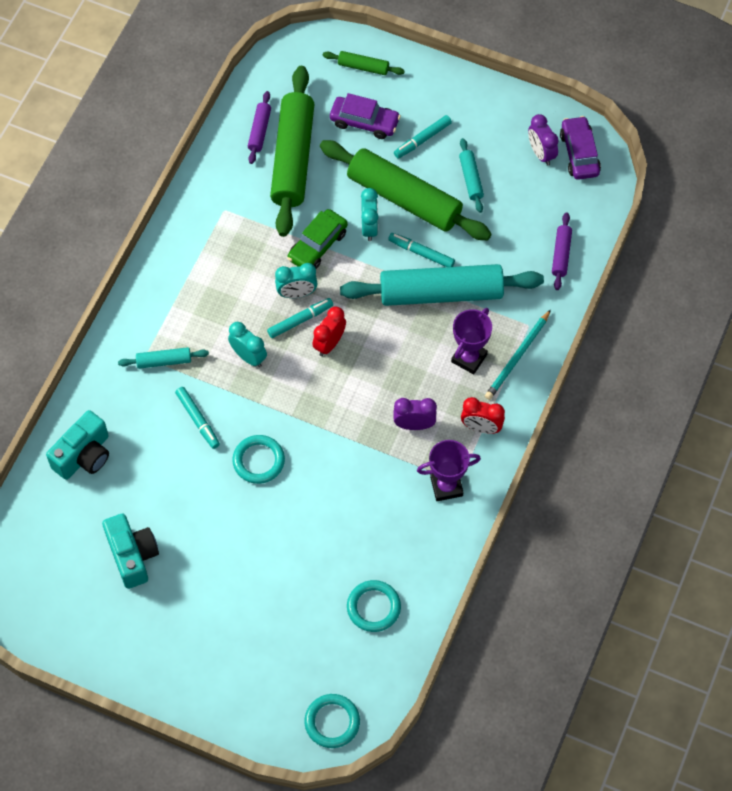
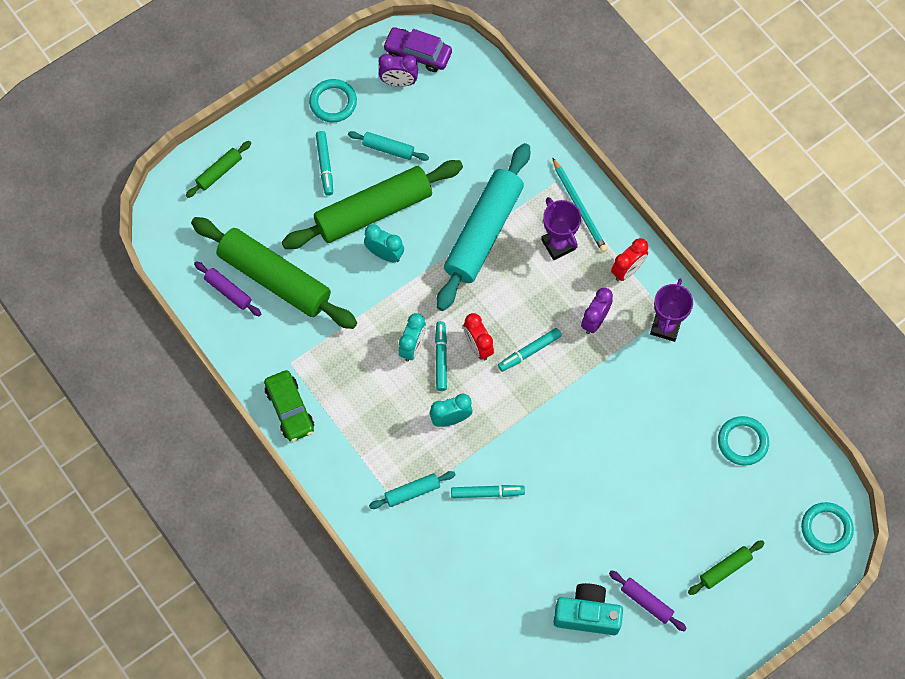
camera: 60 degrees left, 5 degrees up
turquoise camera [46,410,109,480] -> none
turquoise rolling pin [118,347,209,369] -> turquoise rolling pin turned 45 degrees clockwise [369,471,456,509]
turquoise ring [232,435,285,484] -> turquoise ring moved to [309,79,357,122]
green car [287,209,348,269] -> green car moved to [264,370,314,442]
purple car [330,93,401,139] -> none
turquoise marker [388,233,455,267] -> turquoise marker moved to [498,328,562,372]
purple rolling pin [552,213,572,290] -> purple rolling pin moved to [609,570,687,631]
none -> green rolling pin [688,540,764,595]

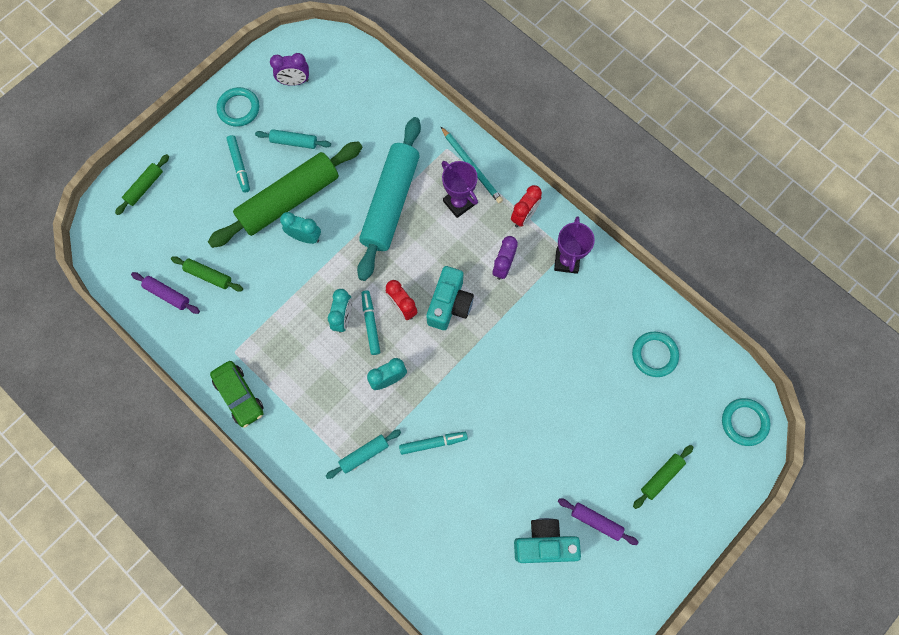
camera: 10 degrees left, 5 degrees up
green rolling pin [191,217,357,329] -> green rolling pin [171,256,243,292], size x0.44
purple car [383,27,452,72] -> none
turquoise marker [498,328,562,372] -> turquoise camera [426,266,474,330]

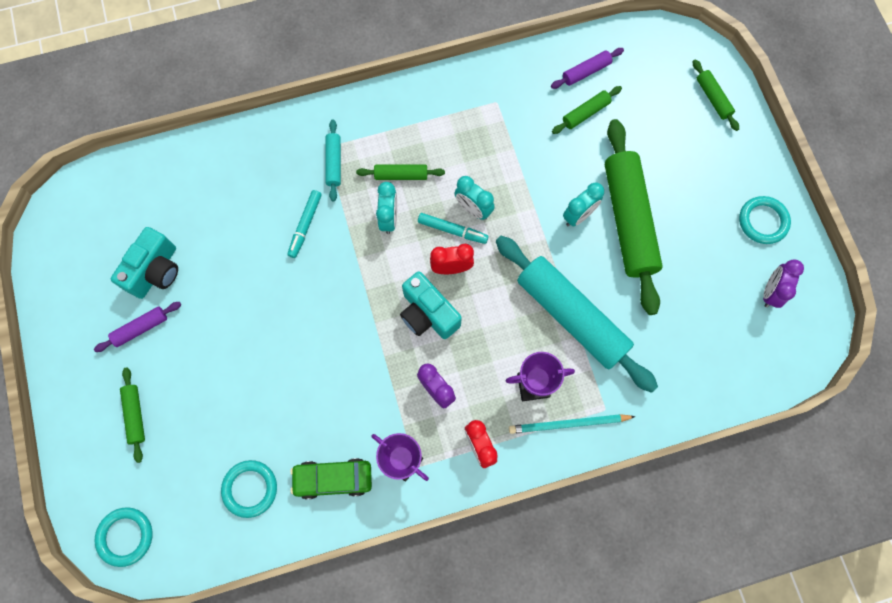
camera: 120 degrees right, 0 degrees up
green car [210,361,264,428] -> green car moved to [290,458,372,499]
turquoise marker [226,135,250,193] -> none
turquoise rolling pin [255,129,331,149] -> none
none -> green rolling pin [356,164,445,180]

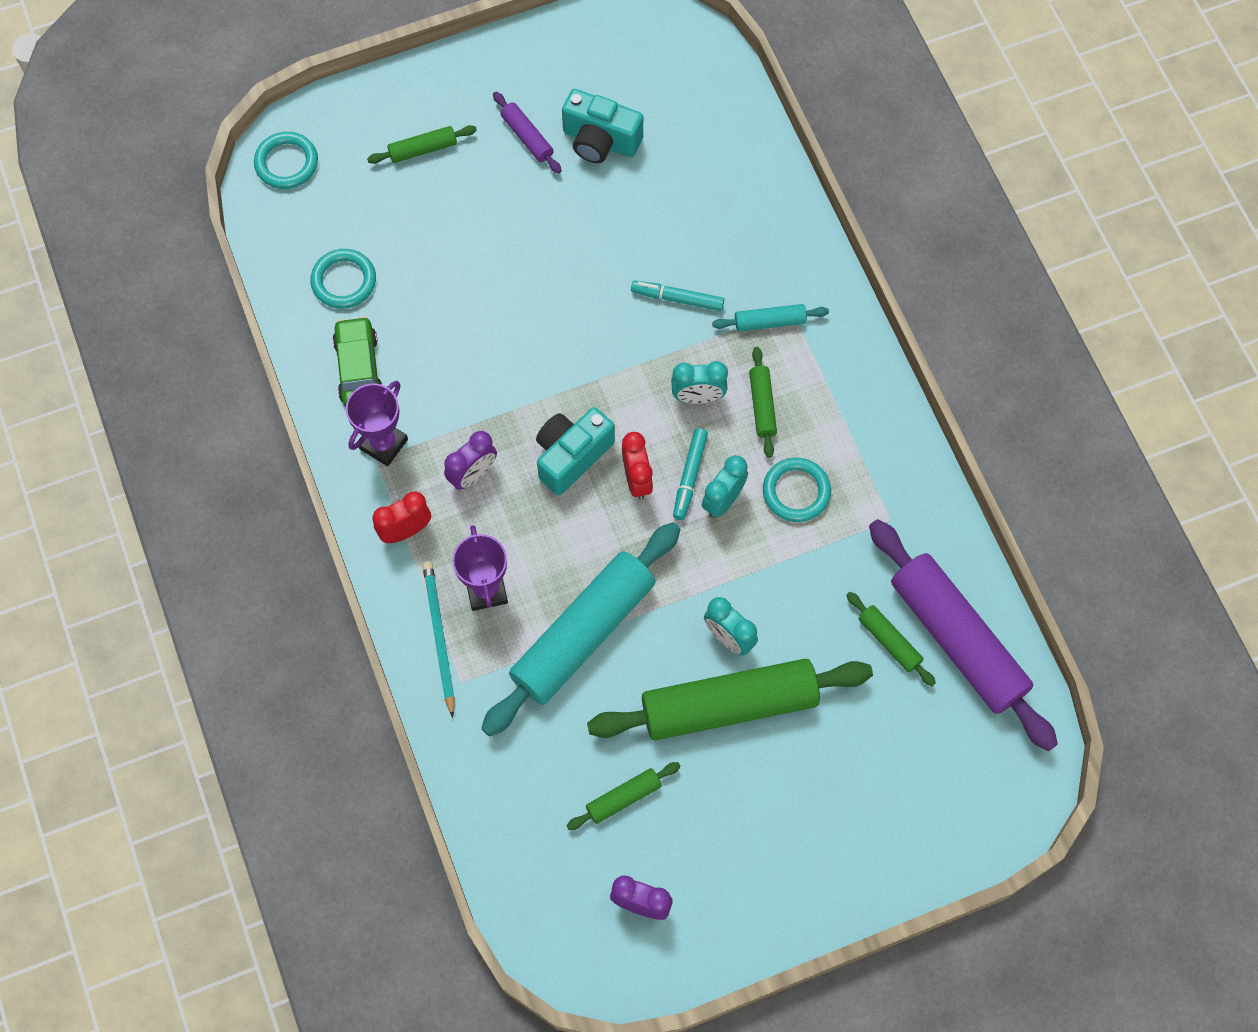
camera: 85 degrees right, 5 degrees down
purple rolling pin [551,48,624,89] -> purple rolling pin [869,519,1058,751], size x2.28
green rolling pin [693,59,739,131] -> green rolling pin moved to [566,762,681,830]
turquoise ring [739,196,791,244] -> turquoise ring moved to [763,457,831,522]

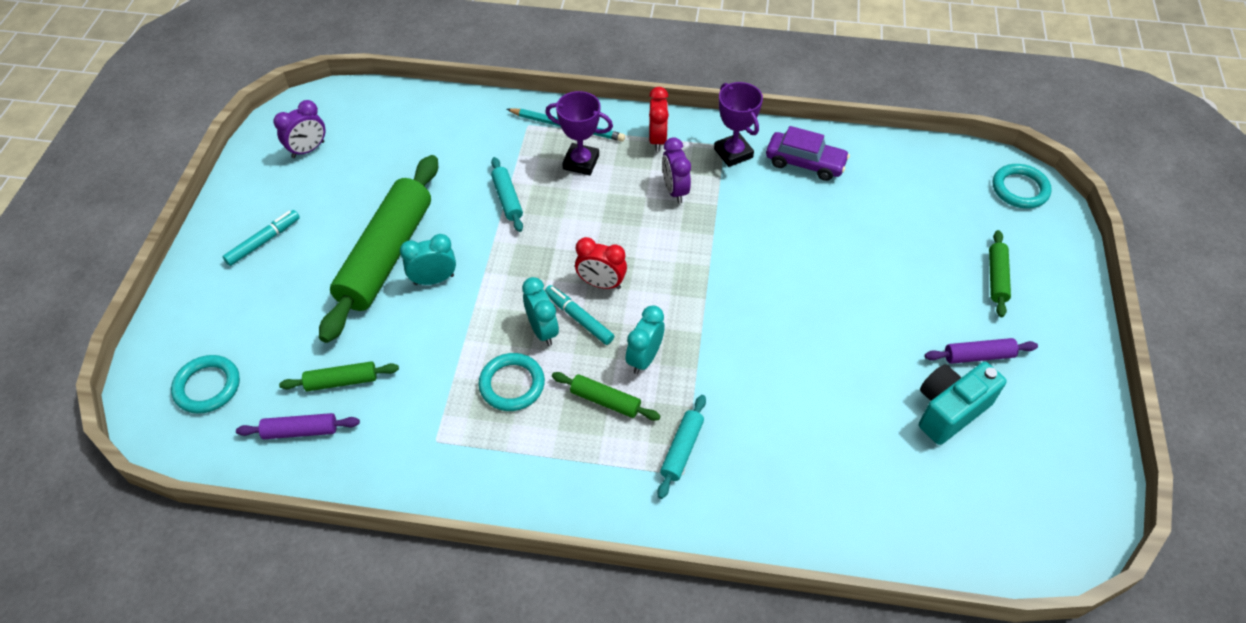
camera: 120 degrees right, 15 degrees down
turquoise ring [310,249,376,309] -> turquoise ring moved to [171,355,240,414]
green car [333,316,382,407] -> purple car [766,126,850,181]
turquoise rolling pin [481,522,681,736] -> turquoise rolling pin [491,157,523,232], size x0.44
turquoise camera [536,407,615,495] -> none
green rolling pin [566,762,681,830] -> none
turquoise marker [631,281,724,311] -> turquoise marker moved to [223,210,300,266]
purple rolling pin [869,519,1058,751] -> purple rolling pin [236,413,360,439], size x0.44

